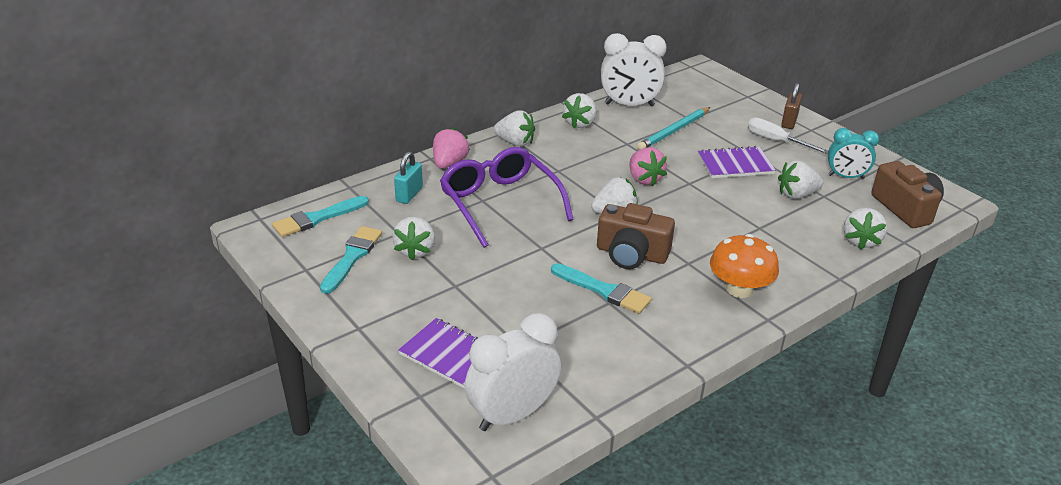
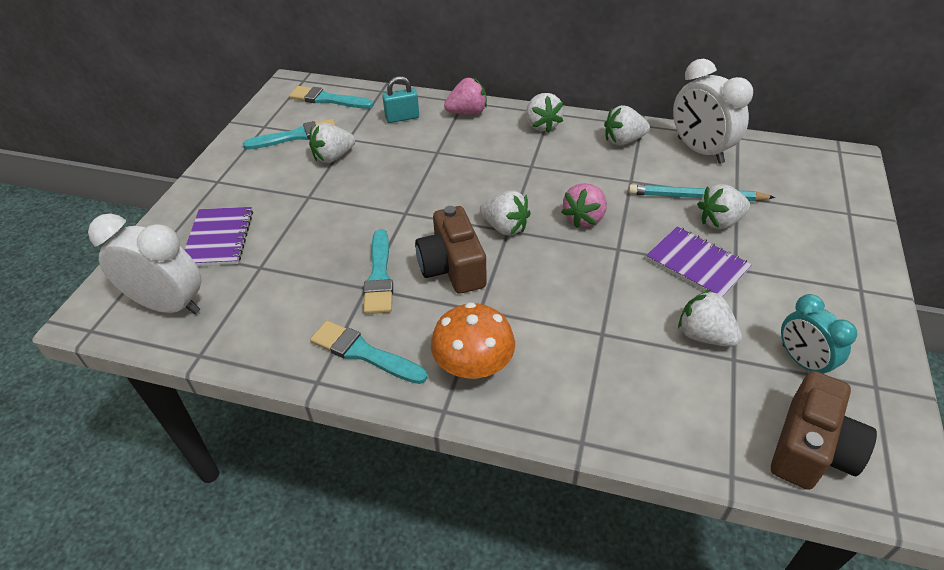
camera: 55 degrees right, 10 degrees up
purple glasses [440,147,574,248] -> none
white screwdriver [748,118,828,154] -> none
brown padlock [781,83,802,129] -> none
white strawberry [844,208,887,250] -> white strawberry moved to [697,184,750,229]
none -> turquoise brush [310,320,428,384]

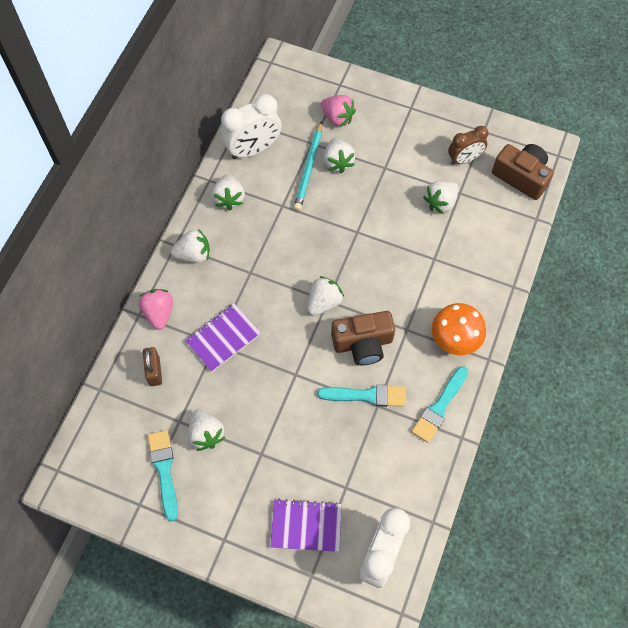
camera: 85 degrees left, 20 degrees up
turquoise brush [289,86,374,109] -> none
turquoise padlock [382,76,419,123] -> brown padlock [143,347,162,386]
pink strawberry [561,183,607,228] -> pink strawberry moved to [320,95,356,127]
purple notebook [646,227,752,297] -> purple notebook moved to [185,303,261,372]
turquoise clock [781,294,857,374] -> brown clock [448,126,488,165]

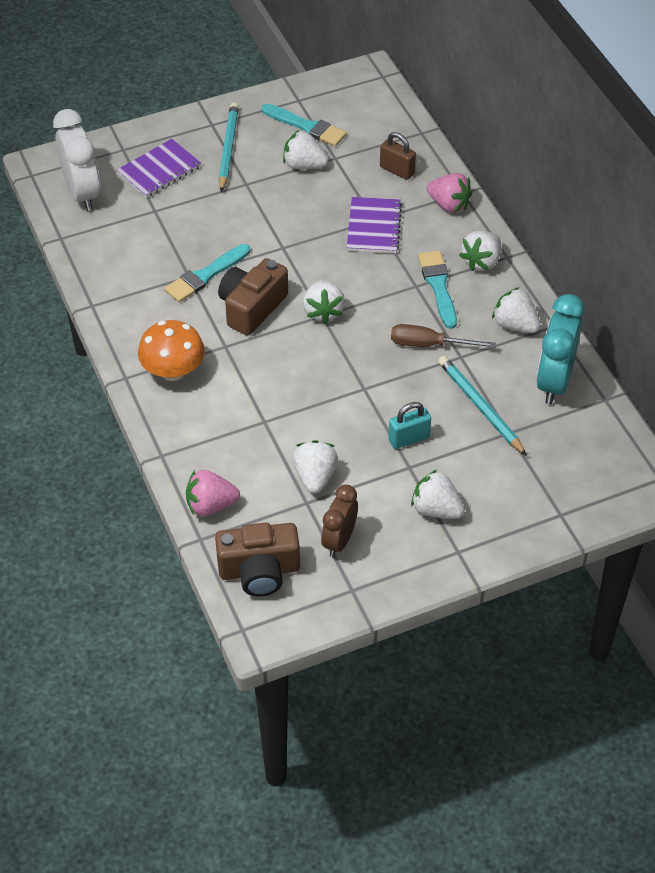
camera: 135 degrees right, 15 degrees down
white clock [221,94,282,159] -> turquoise clock [536,294,585,404]
pink strawberry [320,95,356,127] -> pink strawberry moved to [186,470,240,516]
white strawberry [324,138,356,173] -> white strawberry moved to [411,470,465,519]
turquoise brush [411,366,468,443] -> turquoise brush moved to [418,251,457,329]
none -> turquoise pencil [219,102,239,192]
none -> turquoise padlock [388,402,431,449]
none -> brown screwdriver [391,324,496,348]

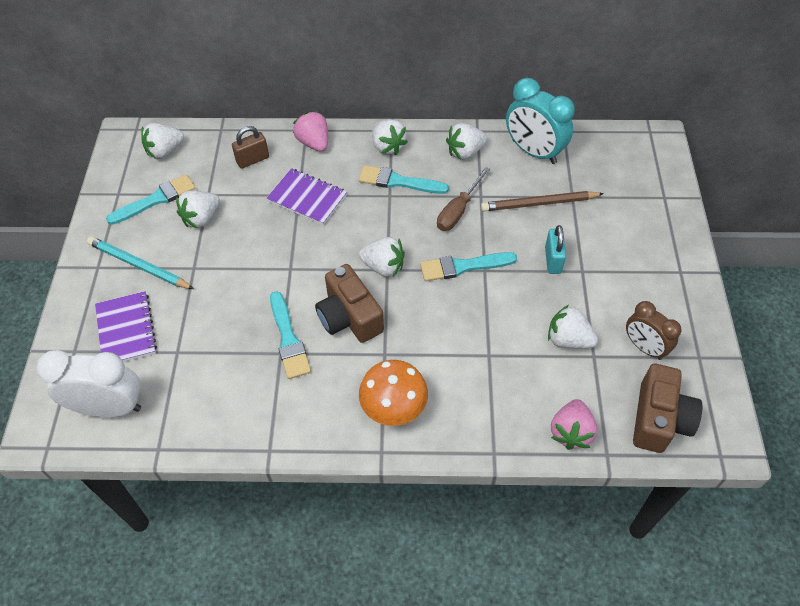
camera: 65 degrees left, 5 degrees up
white strawberry [411,470,465,519] -> white strawberry moved to [141,123,184,159]
pink strawberry [427,173,472,213] -> pink strawberry turned 90 degrees counterclockwise [293,111,328,152]
turquoise pencil [438,356,527,456] -> brown pencil [481,191,604,211]
none -> turquoise brush [420,252,517,281]

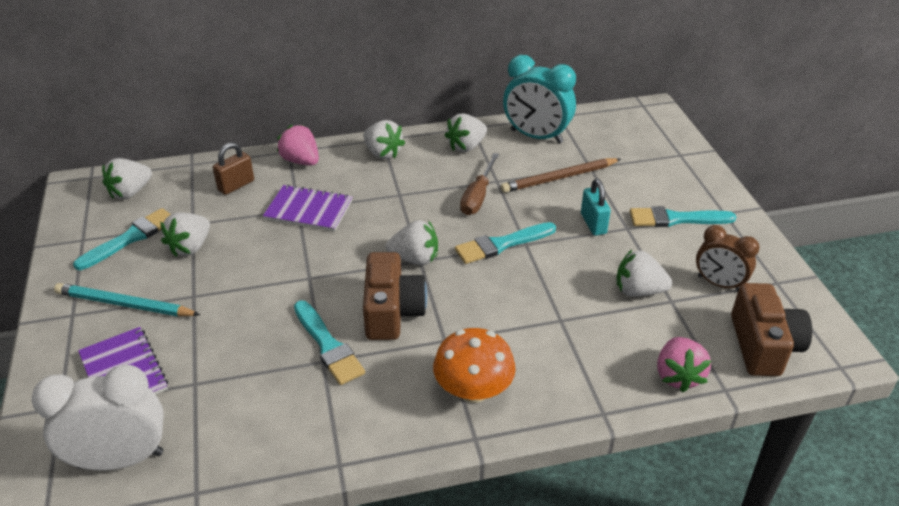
camera: 15 degrees left, 15 degrees down
brown camera [315,264,384,343] -> brown camera turned 135 degrees counterclockwise [363,252,427,340]
turquoise brush [359,165,449,194] -> turquoise brush moved to [630,206,736,227]

